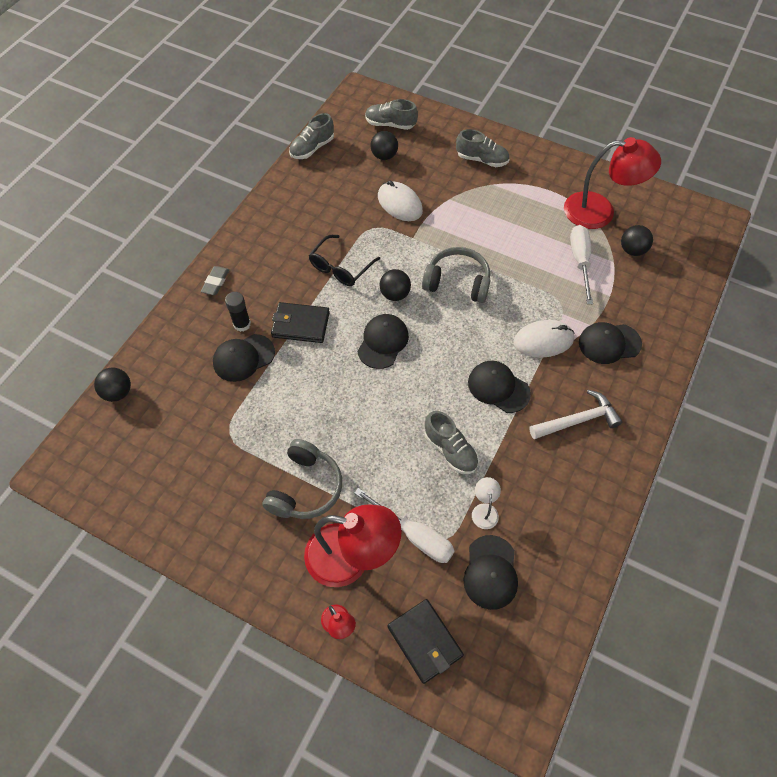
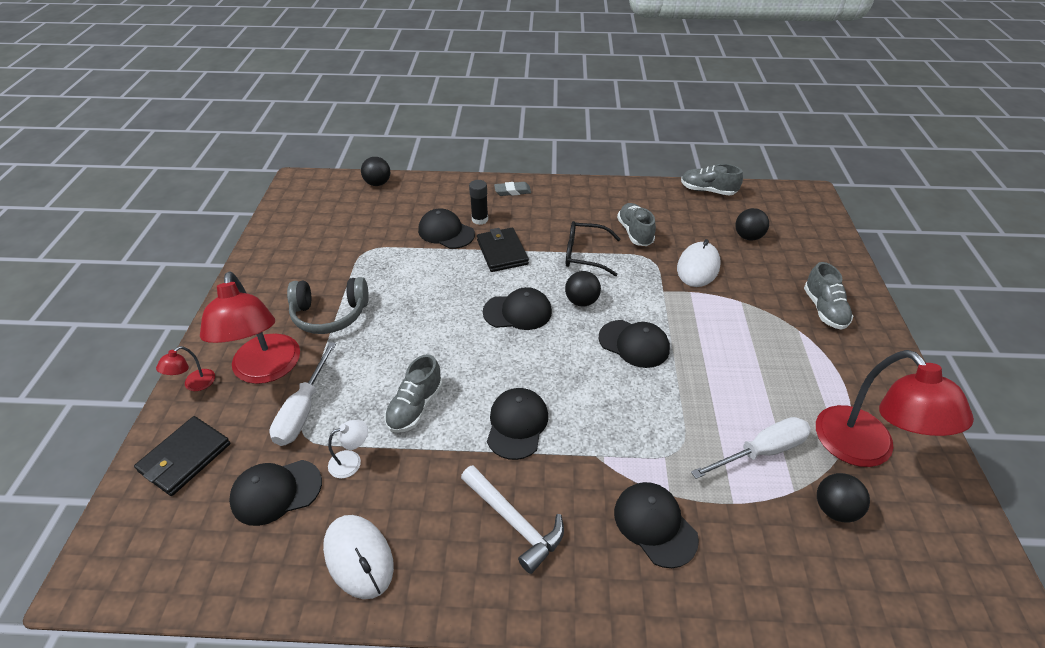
camera: 65 degrees right, 15 degrees down
grey shoe [365,99,418,130] -> grey shoe moved to [617,203,656,246]
grey headphones [422,247,491,303] -> black cap [599,320,670,368]
white mouse [514,320,575,358] -> white mouse moved to [323,515,394,599]

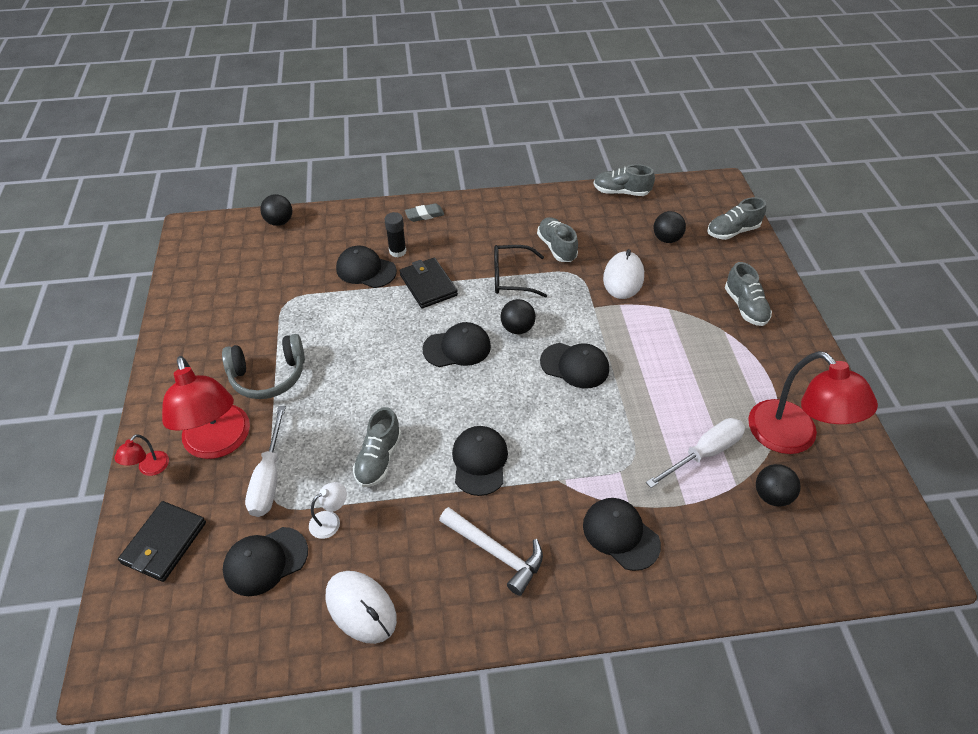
camera: 10 degrees left, 5 degrees up
none -> grey shoe [707,197,766,240]

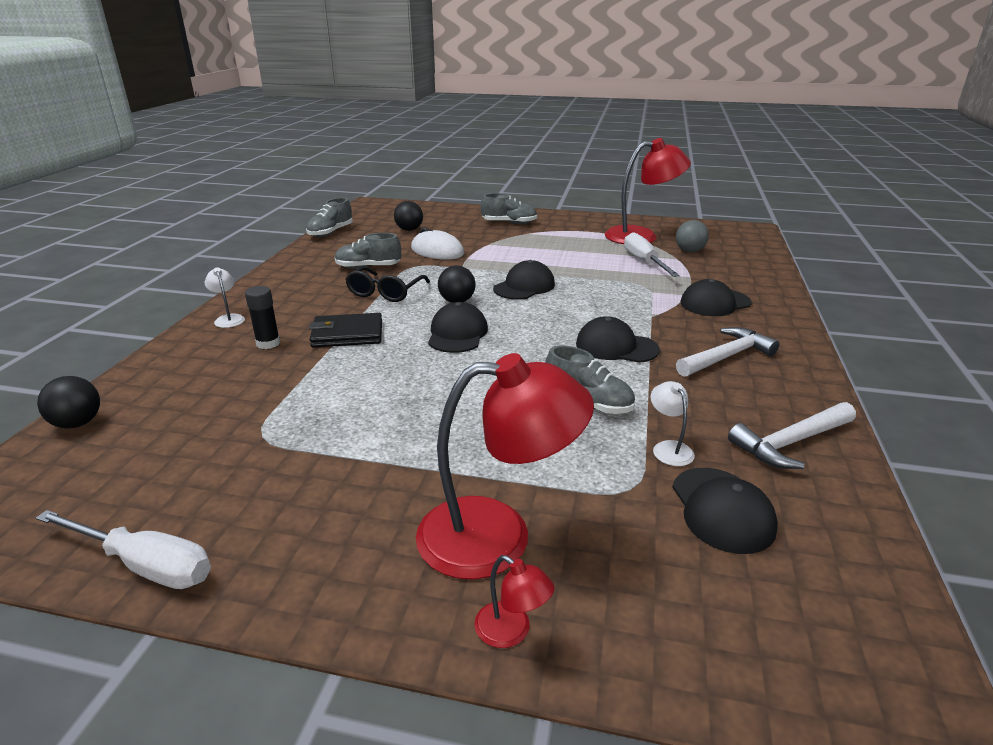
camera: 70 degrees left, 20 degrees down
black wallet [118,501,206,582] -> none
grey headphones [222,334,305,399] -> none
white screwdriver [245,406,286,517] -> white screwdriver moved to [36,510,211,589]
white mouse [326,571,397,644] -> white hammer [728,402,856,469]
black cap [336,246,397,288] -> none
grey eraser [405,203,444,222] -> white lamp [205,267,245,328]
grey shoe [707,197,766,240] -> none
black ball [756,464,801,507] -> grey ball [676,220,709,252]

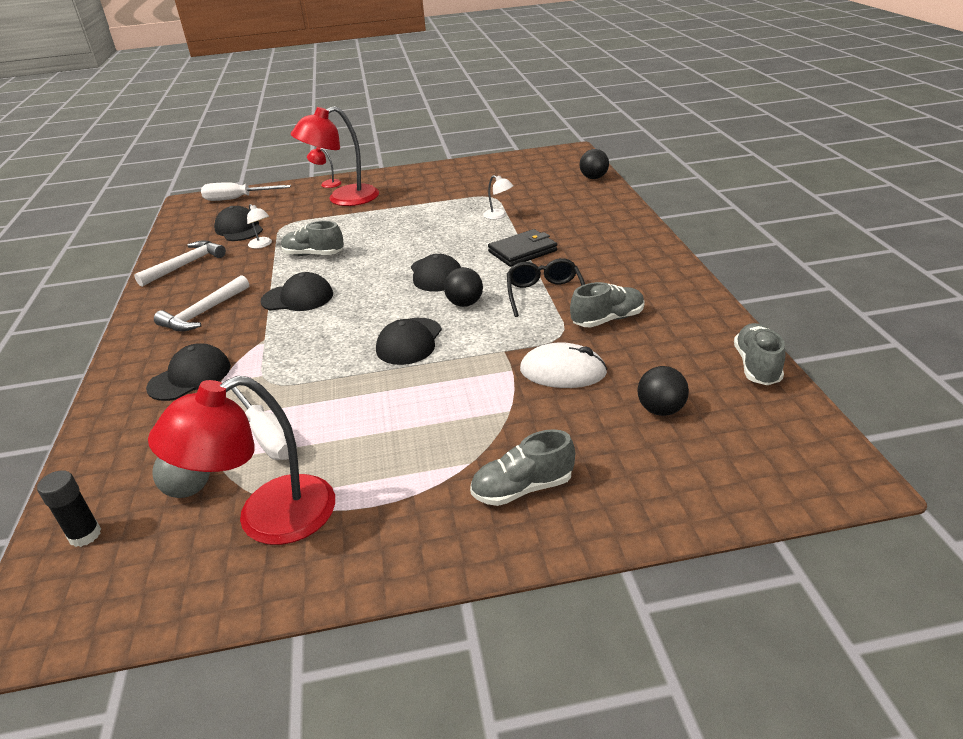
camera: 160 degrees right, 5 degrees up
white screwdriver [36,510,211,589] -> white screwdriver moved to [201,182,291,201]
white lamp [205,267,245,328] -> white lamp moved to [483,175,514,219]
black glue stick [245,286,280,349] -> black glue stick moved to [37,470,101,547]

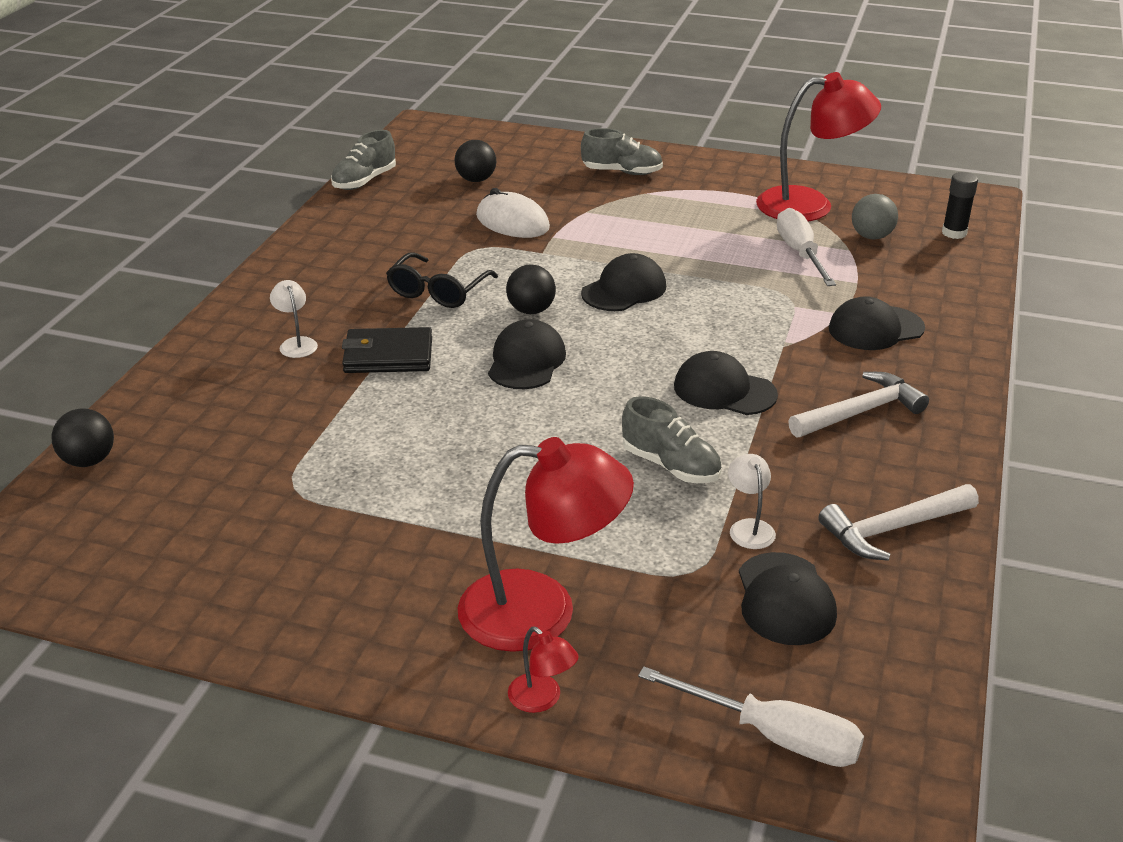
camera: 155 degrees left, 0 degrees up
white lamp [483,175,514,219] -> white lamp moved to [270,280,318,358]
grey shoe [570,282,645,328] -> none

